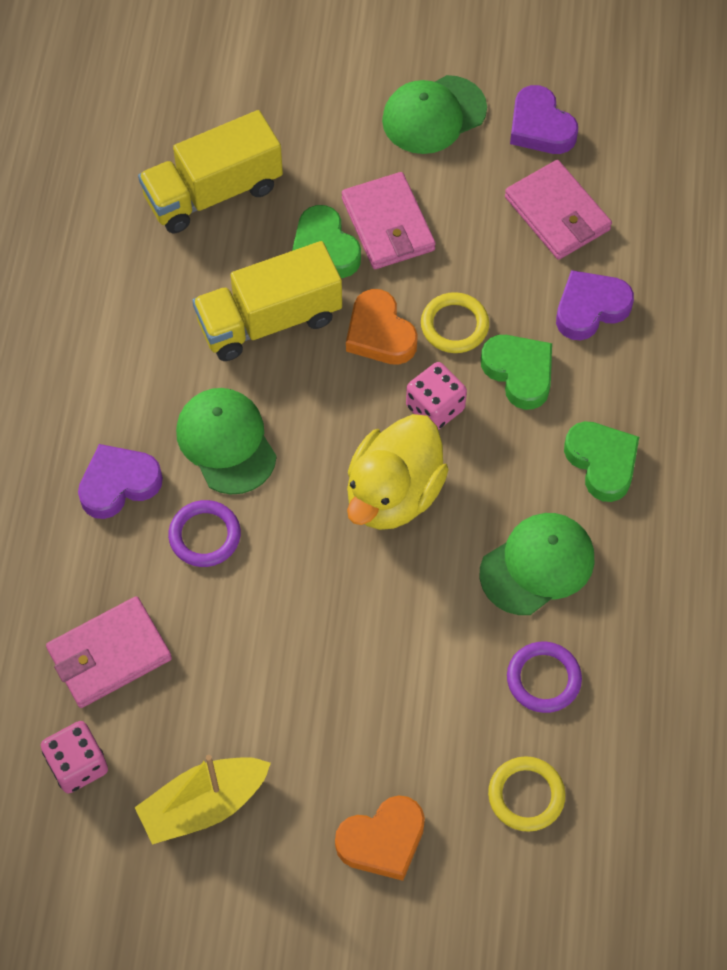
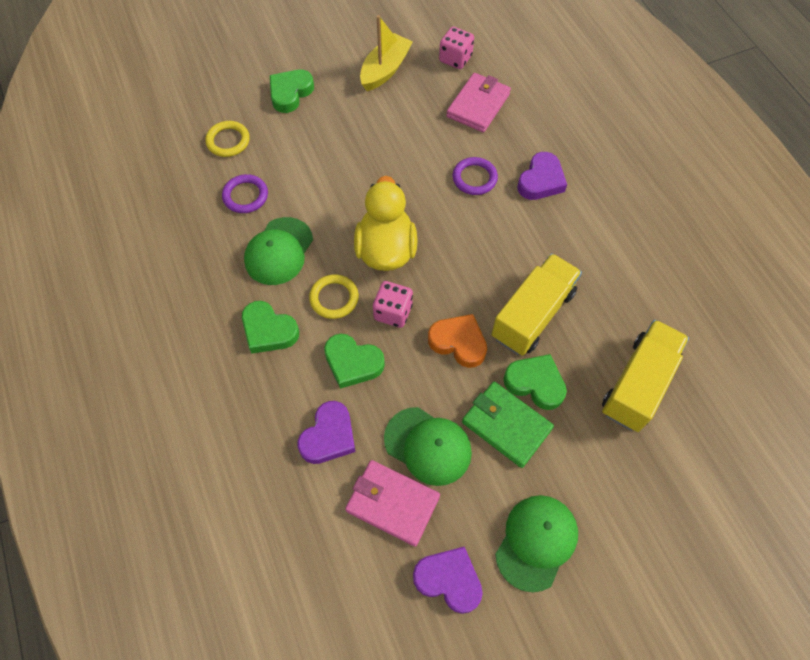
camera: 150 degrees right, 0 degrees up
green cap [176,388,277,495] -> green cap moved to [384,407,472,486]
orange heart [335,795,425,881] -> green heart [270,70,314,113]
pink wallet [342,172,436,269] -> green wallet [462,382,554,468]
yellow ring [421,292,489,353] -> yellow ring moved to [309,274,359,319]

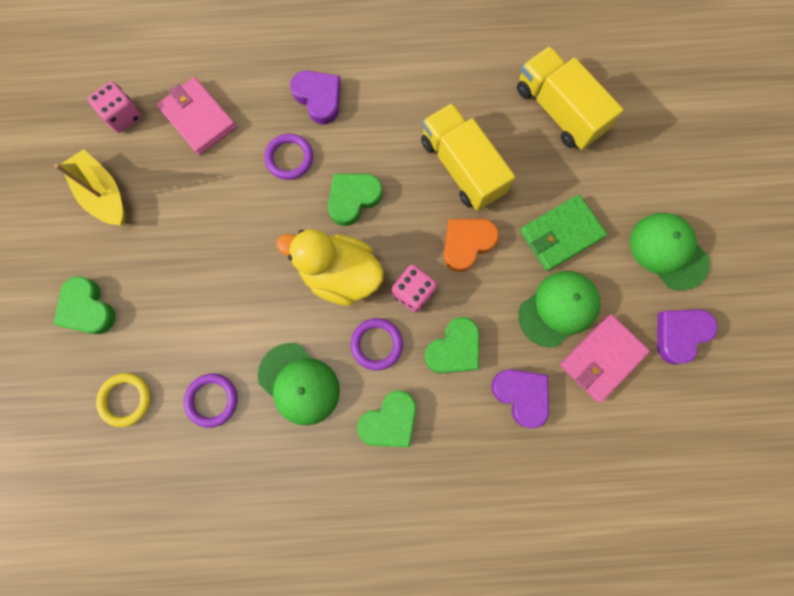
camera: 70 degrees left, 15 degrees up
yellow ring [309,274,359,319] -> purple ring [351,318,403,370]
green heart [503,354,567,410] -> green heart moved to [328,174,383,226]

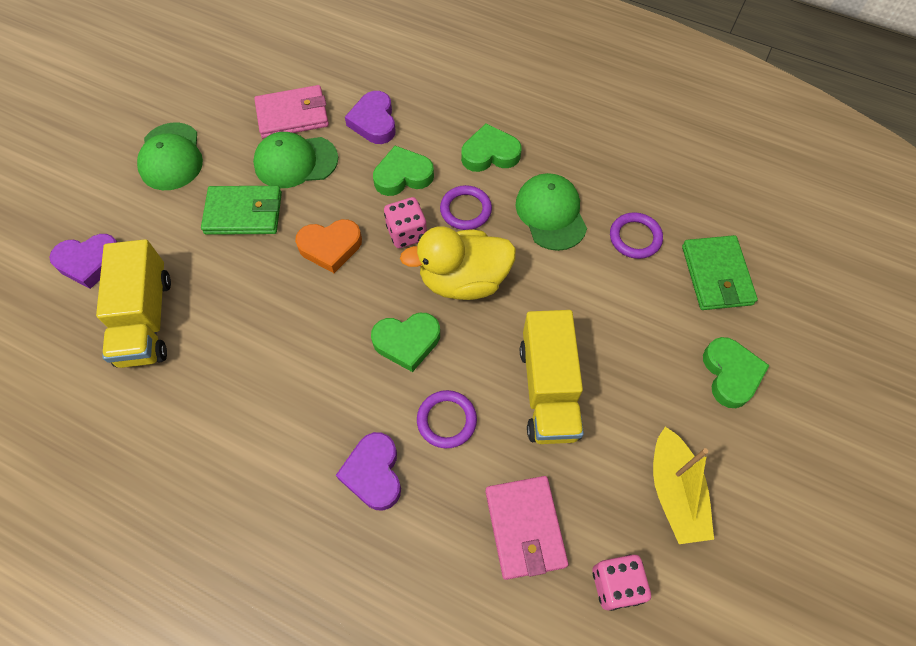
camera: 150 degrees left, 15 degrees down
yellow ring [96,373,151,427] -> green wallet [682,235,758,310]
yellow duck [276,229,384,306] -> yellow duck turned 120 degrees clockwise [400,226,516,300]
yellow truck [421,103,515,211] -> yellow truck moved to [520,310,584,444]
purple heart [657,309,718,365] -> purple heart moved to [49,234,117,289]

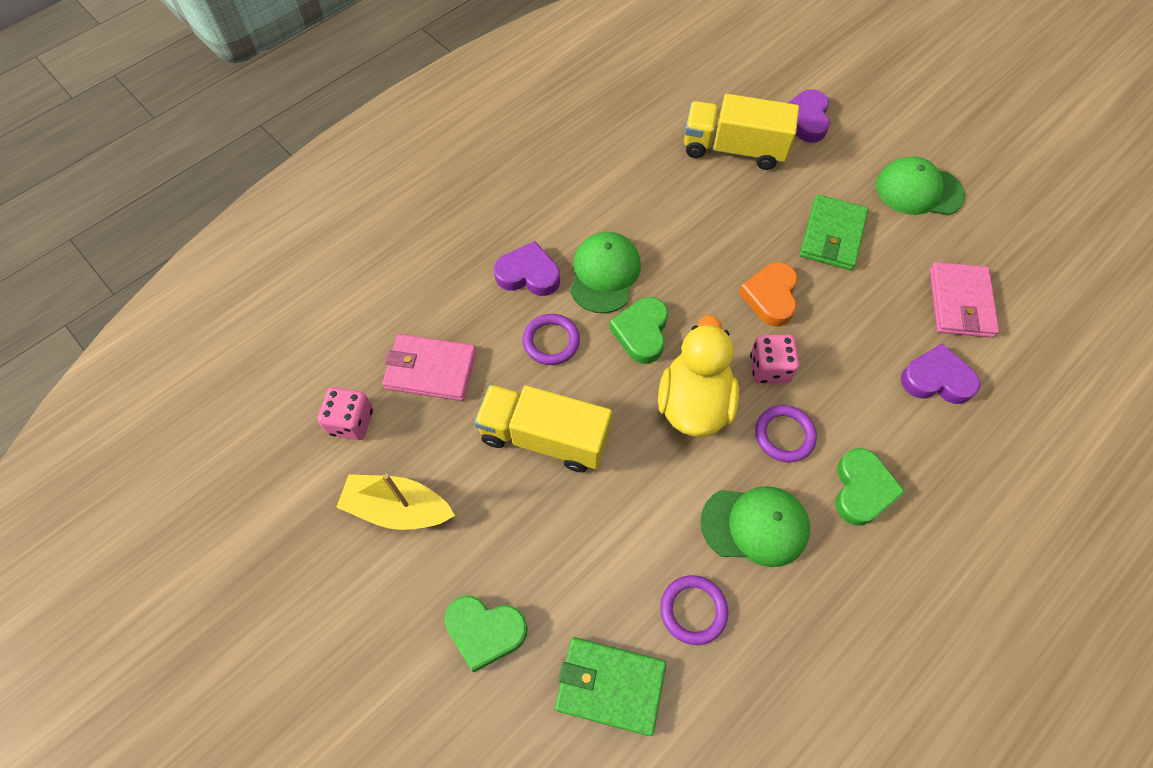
camera: 110 degrees right, 0 degrees up
green cap [253,132,338,188] -> green cap moved to [570,232,641,313]
green heart [373,146,434,196] -> none

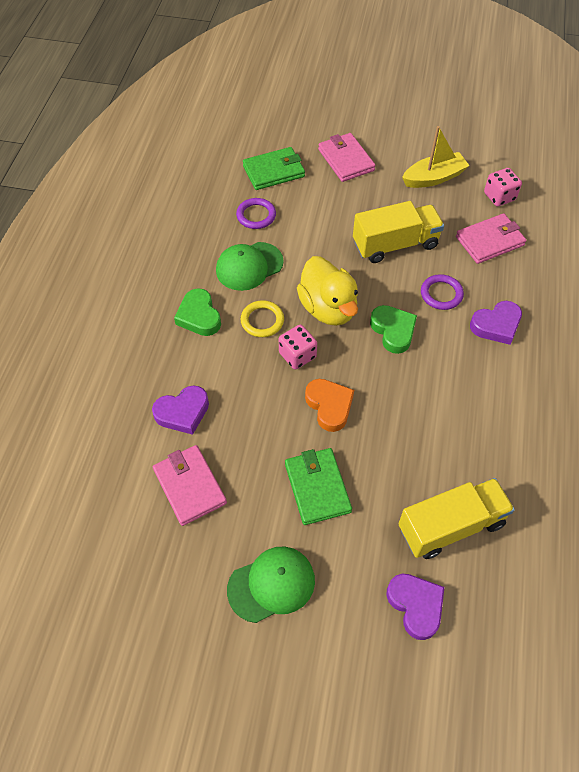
camera: 145 degrees right, 5 degrees down
green heart [444,596,528,672] -> pink wallet [318,133,376,182]
green cap [570,232,641,313] -> none
purple ring [755,405,817,462] -> yellow ring [240,300,284,337]

